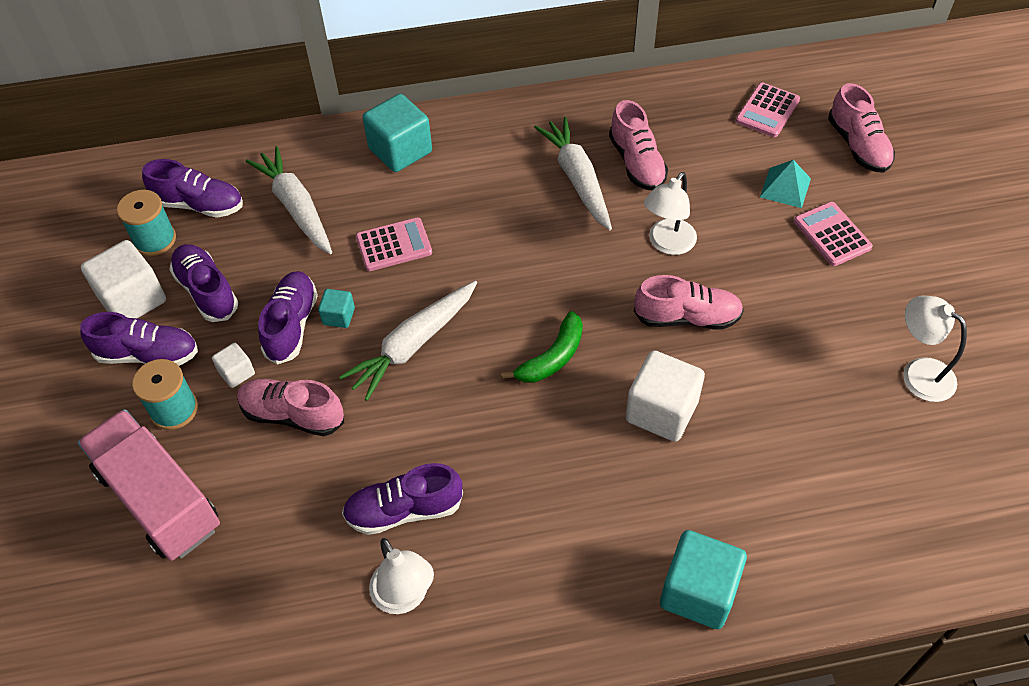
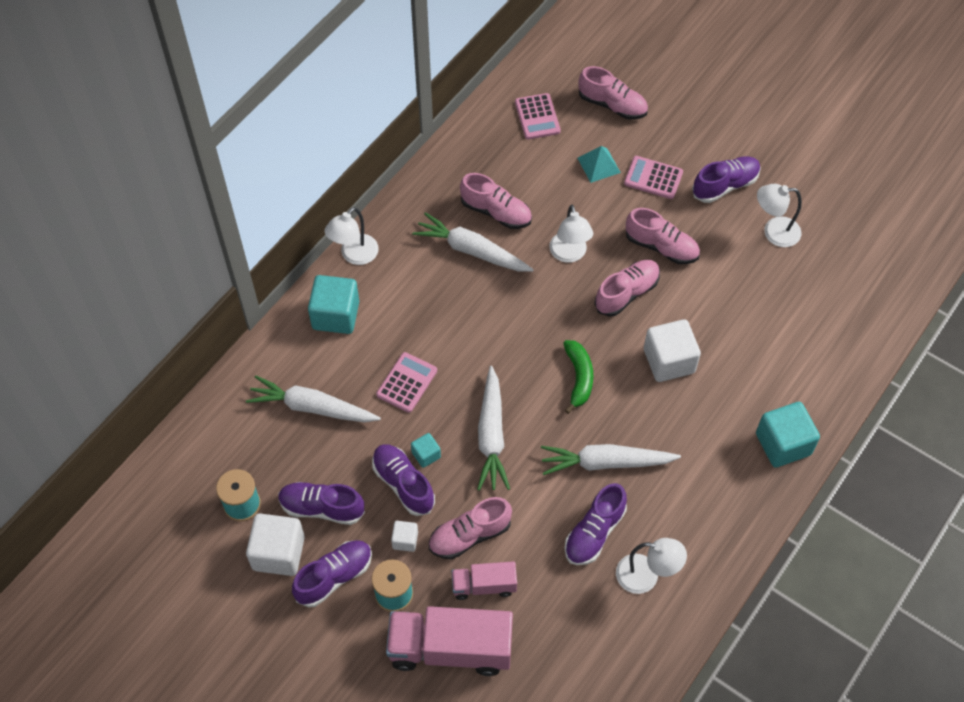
camera: 45 degrees left, 5 degrees up
purple shoe [142,159,243,218] -> purple shoe moved to [692,156,761,203]
none -> white lamp [325,207,378,265]
none -> pink truck [452,561,517,600]
none -> white carrot [541,444,681,475]
none -> pink shoe [626,208,700,264]

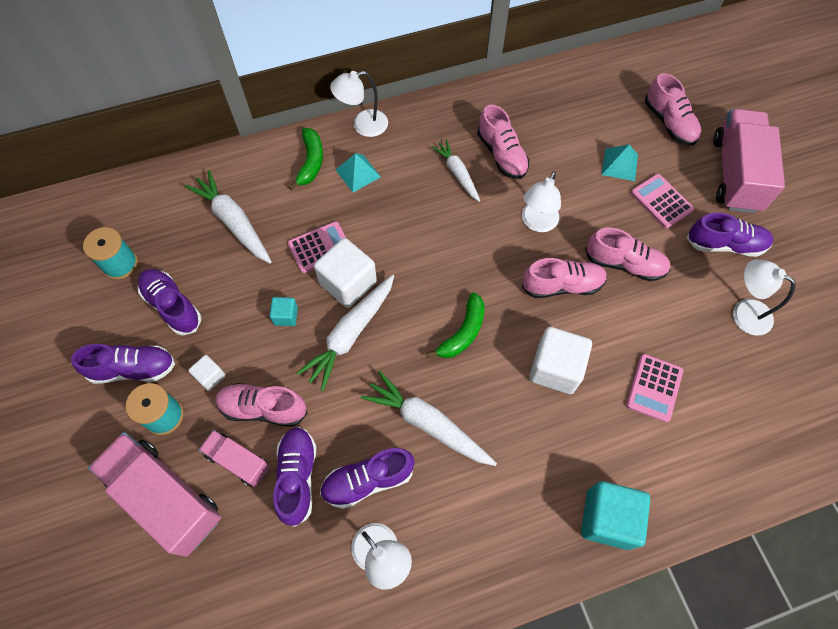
camera: 35 degrees right, 5 degrees up
white cube [246,513,305,576] -> white cube moved to [314,238,377,308]
turquoise cube [308,275,359,334] -> green banana [288,128,323,190]
purple shoe [372,444,435,516] -> purple shoe moved to [273,427,316,527]
white carrot [412,212,534,272] -> white carrot [431,139,480,202], size x0.65
pink calculator [515,93,561,139] -> pink calculator moved to [626,354,683,423]
pink shoe [626,208,700,264] -> pink shoe turned 45 degrees counterclockwise [585,228,670,281]
none -> turquoise pyramid [336,153,381,192]
none -> pink truck [713,109,785,213]

